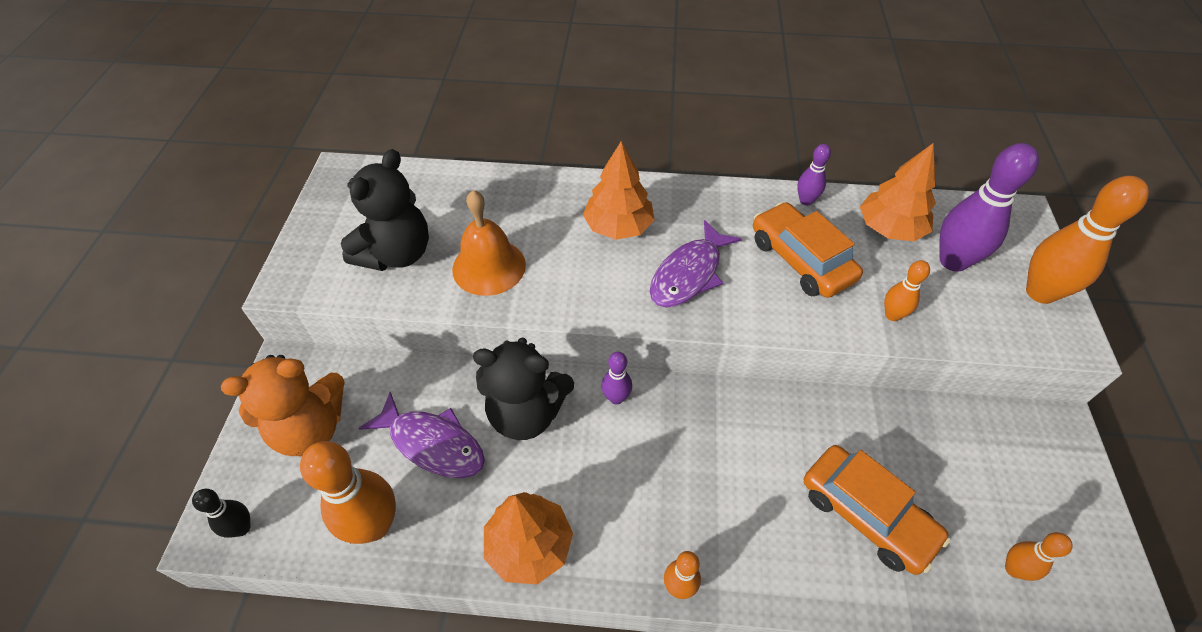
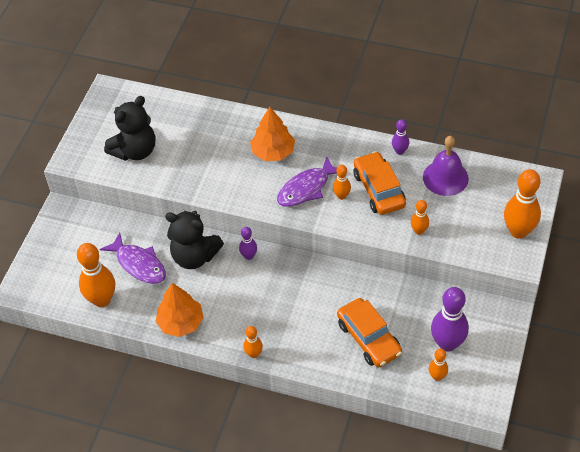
camera: 15 degrees right, 0 degrees up
black bowling pin [192,489,251,538] -> none
orange teddy bear [221,355,345,456] -> none
orange bell [452,190,526,296] -> none
orange tree [860,143,936,241] -> purple bell [423,136,469,196]
purple bowling pin [939,143,1039,272] -> purple bowling pin moved to [431,287,469,352]
none -> orange bowling pin [333,165,351,200]

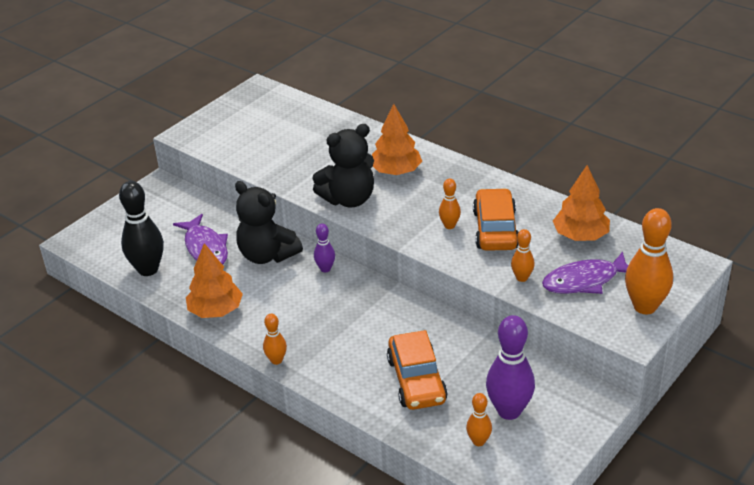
camera: 20 degrees right, 15 degrees down
orange bowling pin [77,243,115,307] -> black bowling pin [119,181,164,276]
black teddy bear [104,96,155,161] -> black teddy bear moved to [312,124,374,207]
purple fish [277,156,337,207] -> purple fish moved to [542,251,628,294]
purple bowling pin [392,119,409,155] -> none
purple bell [423,136,469,196] -> orange tree [553,165,610,241]

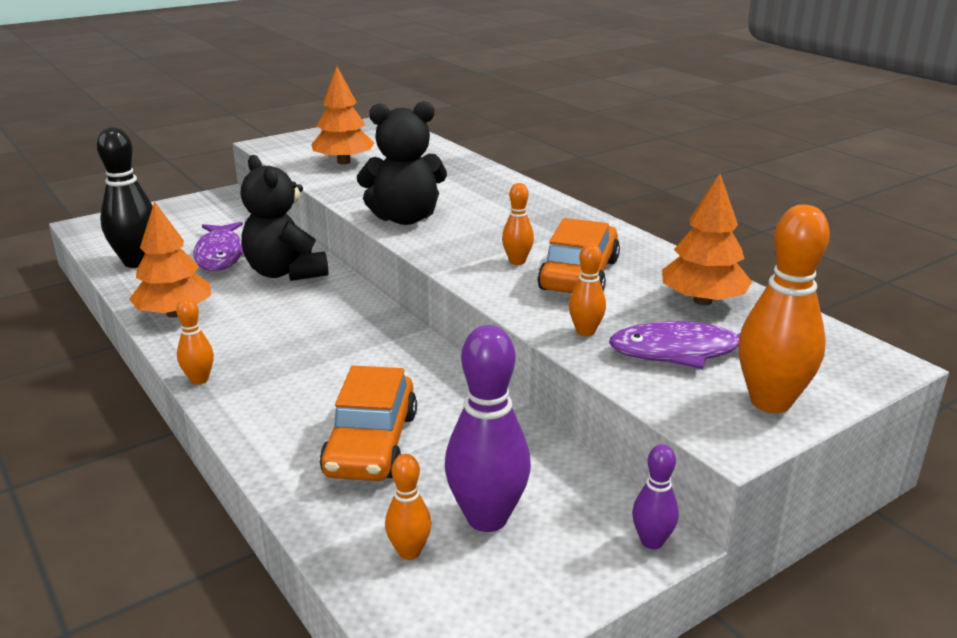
camera: 15 degrees right, 10 degrees down
purple bowling pin [314,224,335,272] -> purple bowling pin moved to [632,444,679,549]
orange tree [372,104,422,175] -> orange tree moved to [311,66,374,164]

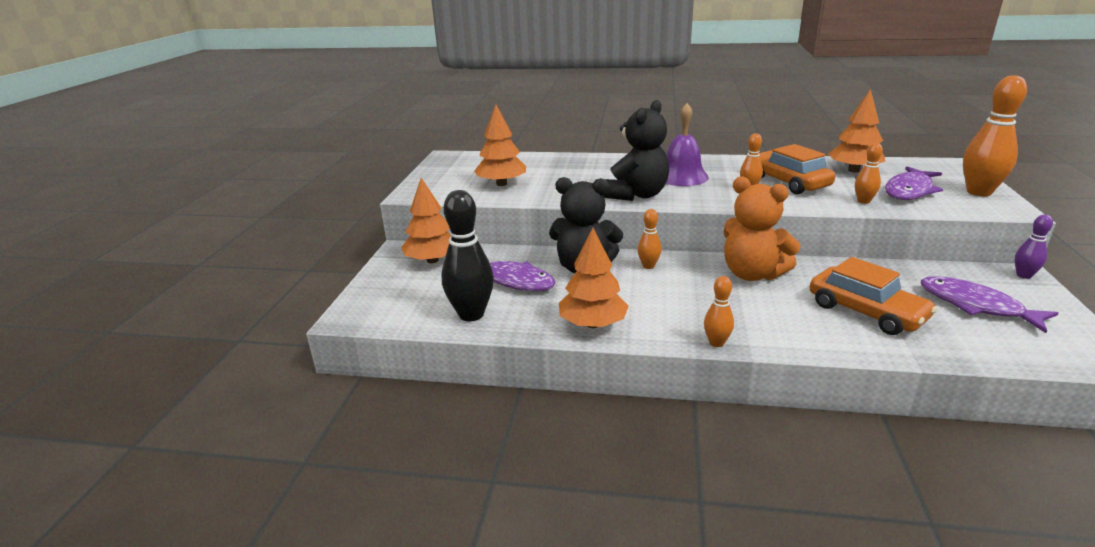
camera: 45 degrees left, 0 degrees up
orange bowling pin [385,454,431,560] -> orange bowling pin moved to [637,209,662,269]
purple bowling pin [445,325,531,532] -> purple fish [921,276,1058,333]
none -> orange tree [401,178,451,263]
none -> purple bell [666,103,709,186]
none -> orange teddy bear [724,176,801,281]

